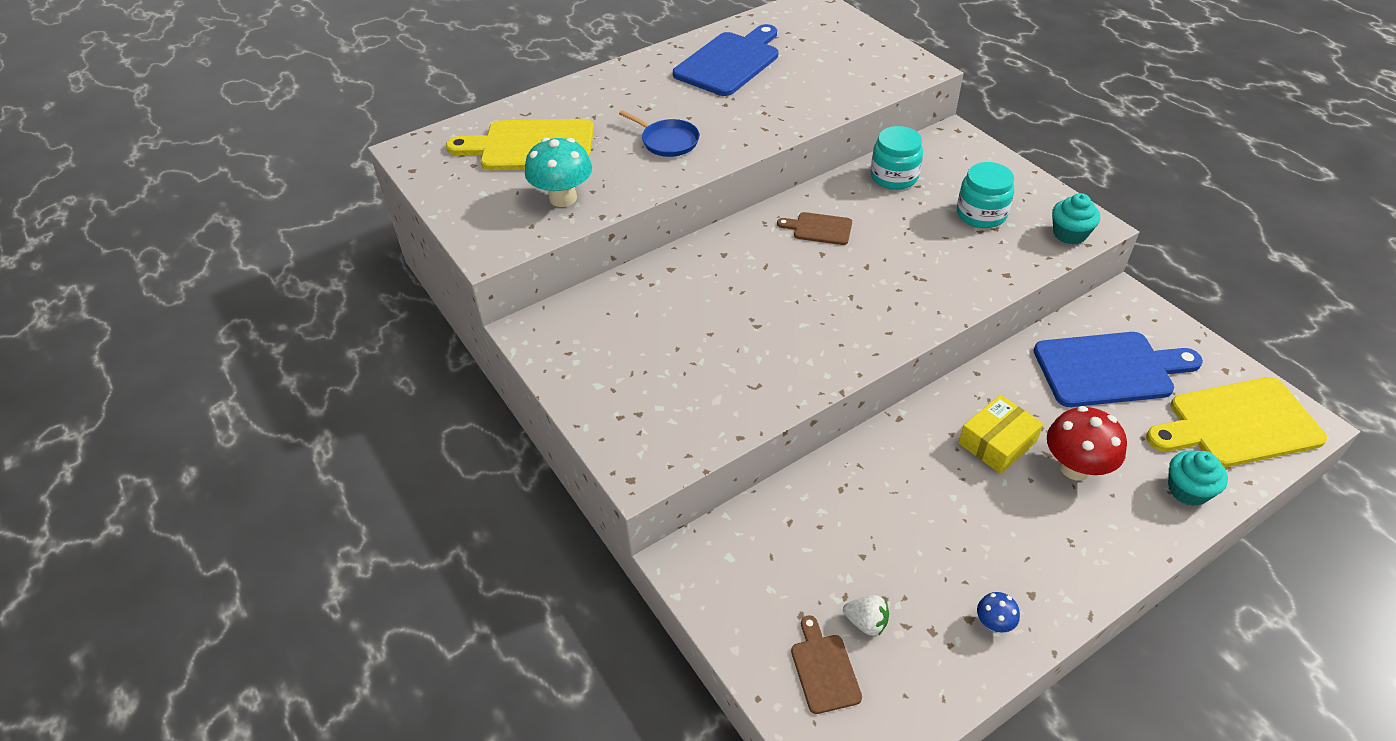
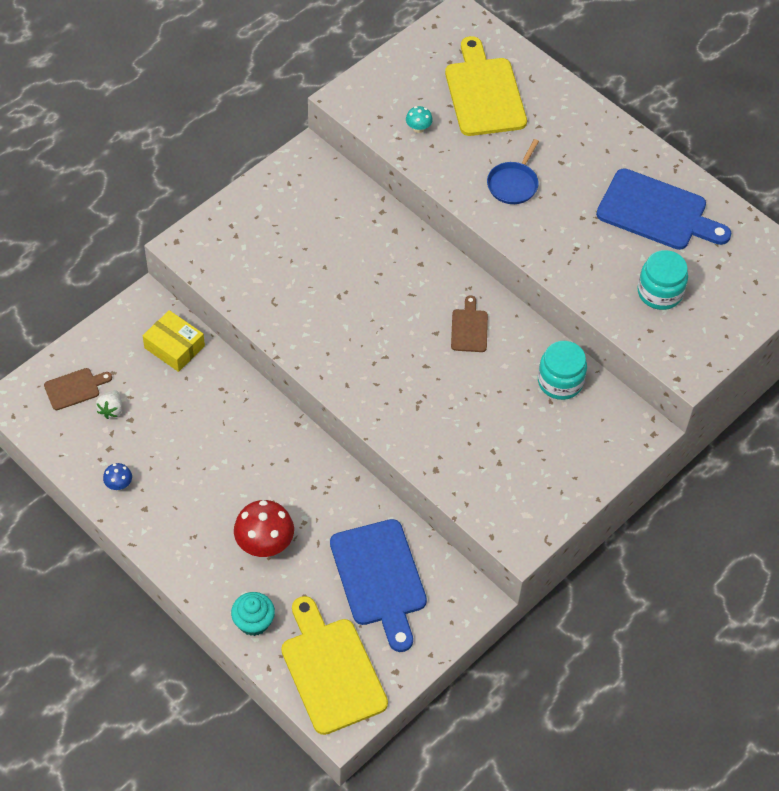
camera: 75 degrees right, 10 degrees up
turquoise mushroom [525,138,592,207] -> turquoise mushroom [406,106,433,133], size x0.49
turquoise jar [957,162,1014,228] -> turquoise jar moved to [637,250,688,310]
yellow box [959,395,1043,474] -> yellow box moved to [143,310,205,372]
turquoise cupcake [1052,193,1100,244] -> none

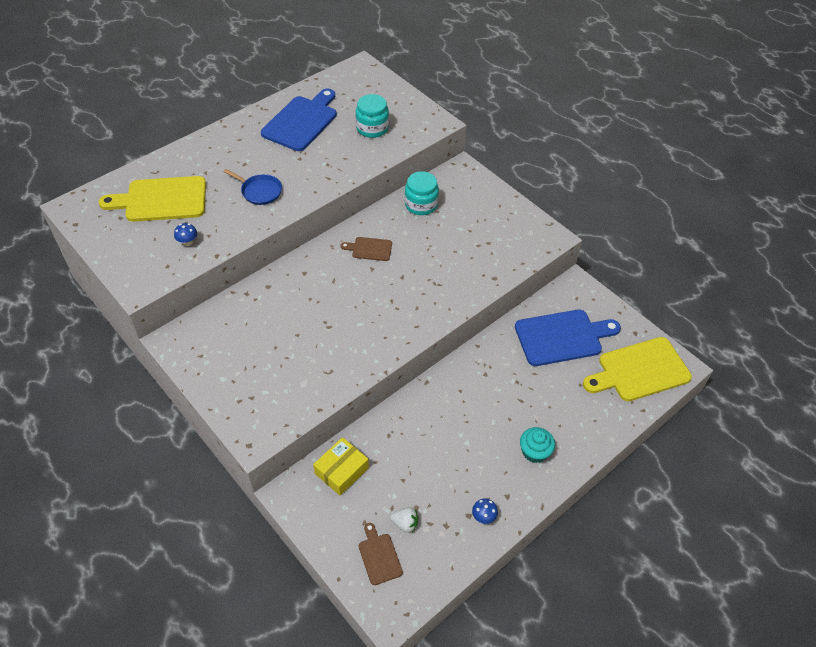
camera: 85 degrees left, 5 degrees down
turquoise cupcake [231,592,275,636] -> turquoise cupcake moved to [520,427,555,463]
red mushroom [234,500,294,557] -> none
turquoise mushroom [406,106,433,133] -> blue mushroom [174,223,197,246]

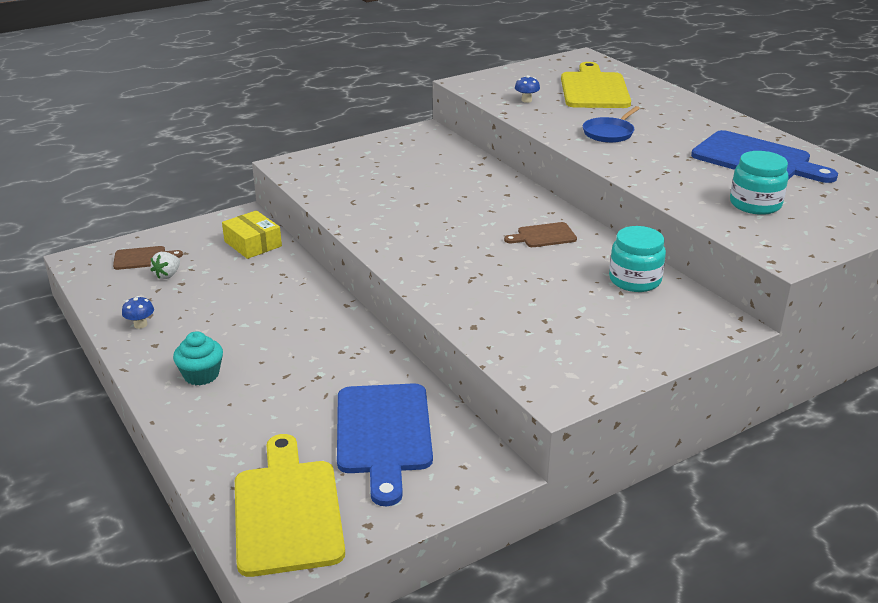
camera: 100 degrees right, 20 degrees down
brown cutting board [341,237,392,261] -> brown cutting board turned 120 degrees counterclockwise [504,222,577,247]

